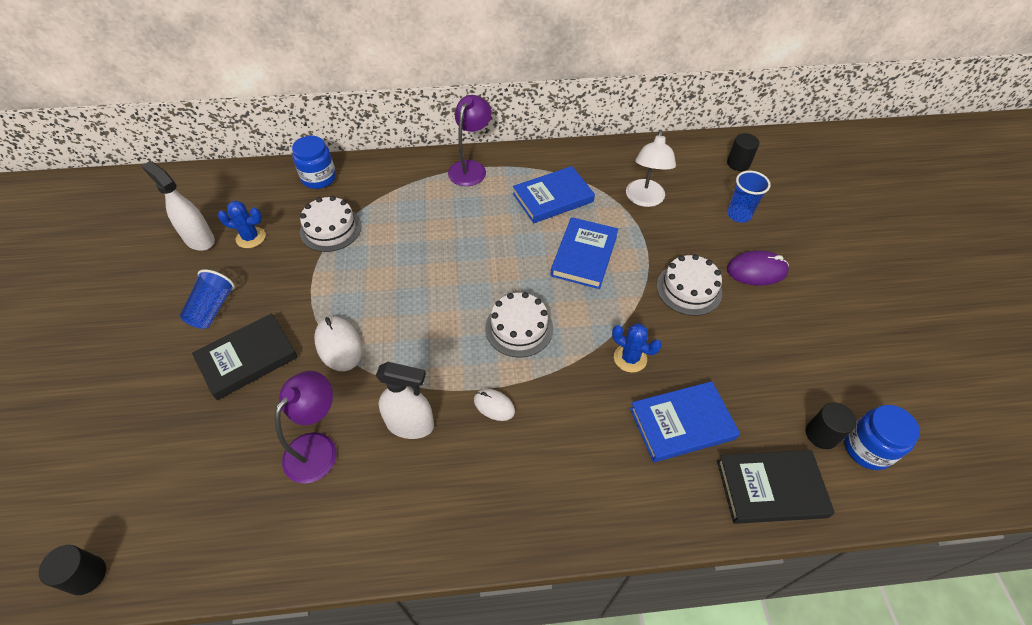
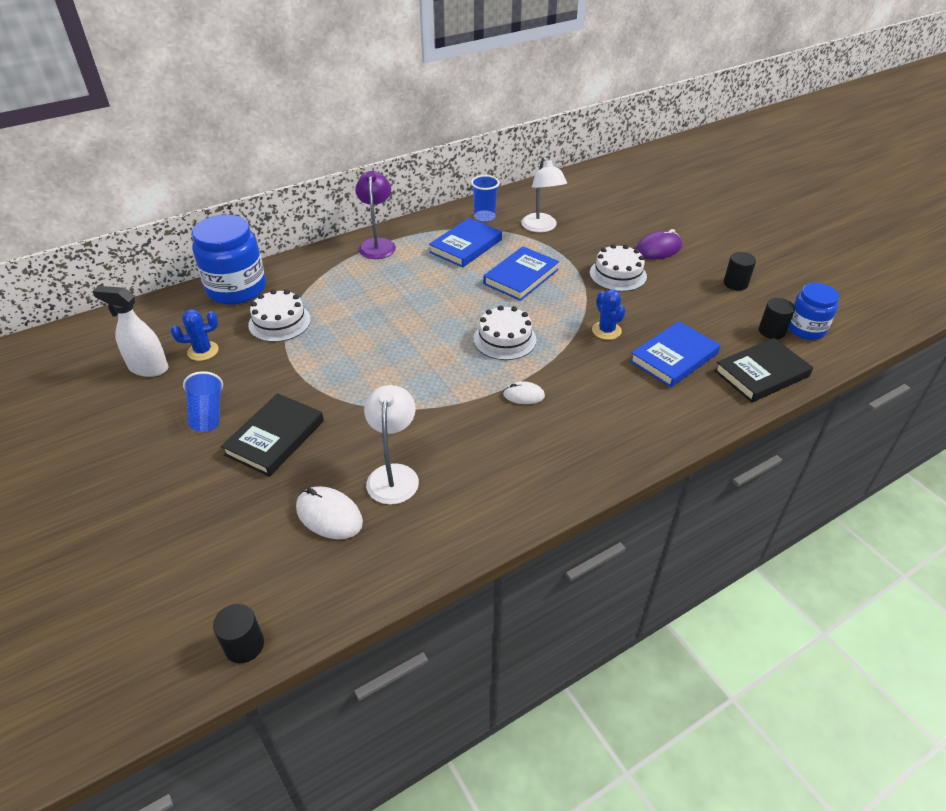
camera: 25 degrees left, 10 degrees down
purple lamp [275,371,337,483] -> white lamp [364,385,419,505]
blue jar [292,136,336,189] -> blue jar [192,215,266,305], size x1.65
white mouse [314,316,362,371] -> white mouse moved to [296,486,363,539]
white spray bottle [376,362,434,439] -> none
blue book [550,217,618,289] -> blue book turned 45 degrees clockwise [483,246,559,301]
blue cactus [612,323,662,373] -> blue cactus turned 60 degrees clockwise [592,290,626,340]
black cylinder [727,133,760,171] -> black cylinder moved to [724,252,756,291]
blue cup [727,171,771,223] -> blue cup moved to [471,175,500,222]

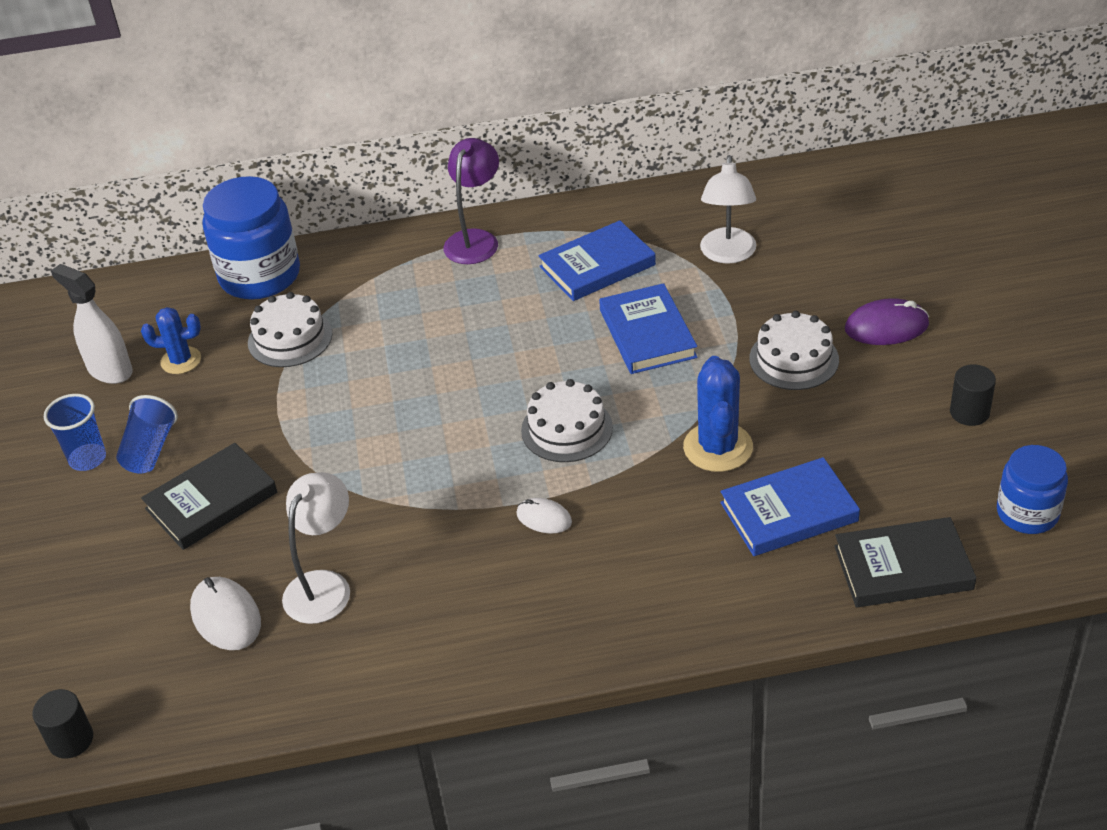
camera: 25 degrees right, 0 degrees up
blue cup [471,175,500,222] -> blue cup moved to [44,394,106,471]
blue book [483,246,559,301] -> blue book turned 75 degrees counterclockwise [599,283,697,374]
blue cactus [592,290,626,340] -> blue cactus [683,356,753,472], size x1.56
black cylinder [759,298,795,339] -> none

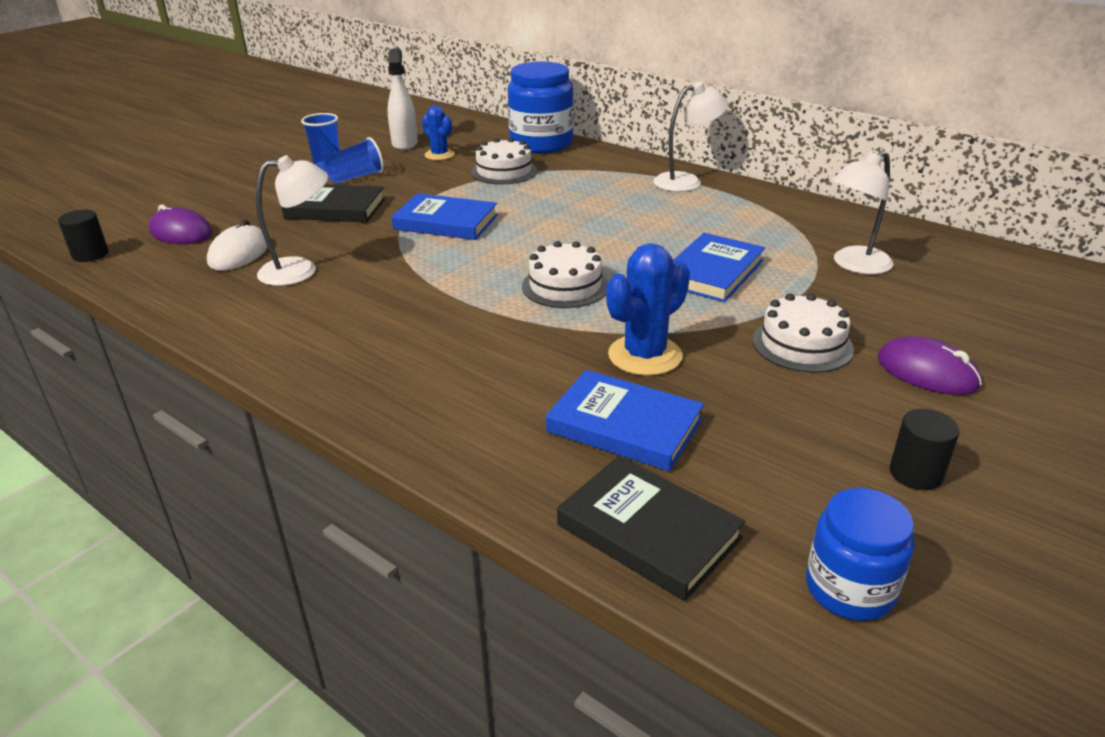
camera: 45 degrees right, 10 degrees down
purple lamp [444,138,499,264] -> white lamp [653,82,728,192]
white mouse [517,498,572,533] -> none
blue book [538,220,656,301] -> blue book moved to [391,193,498,240]
none -> purple mouse [149,205,213,244]

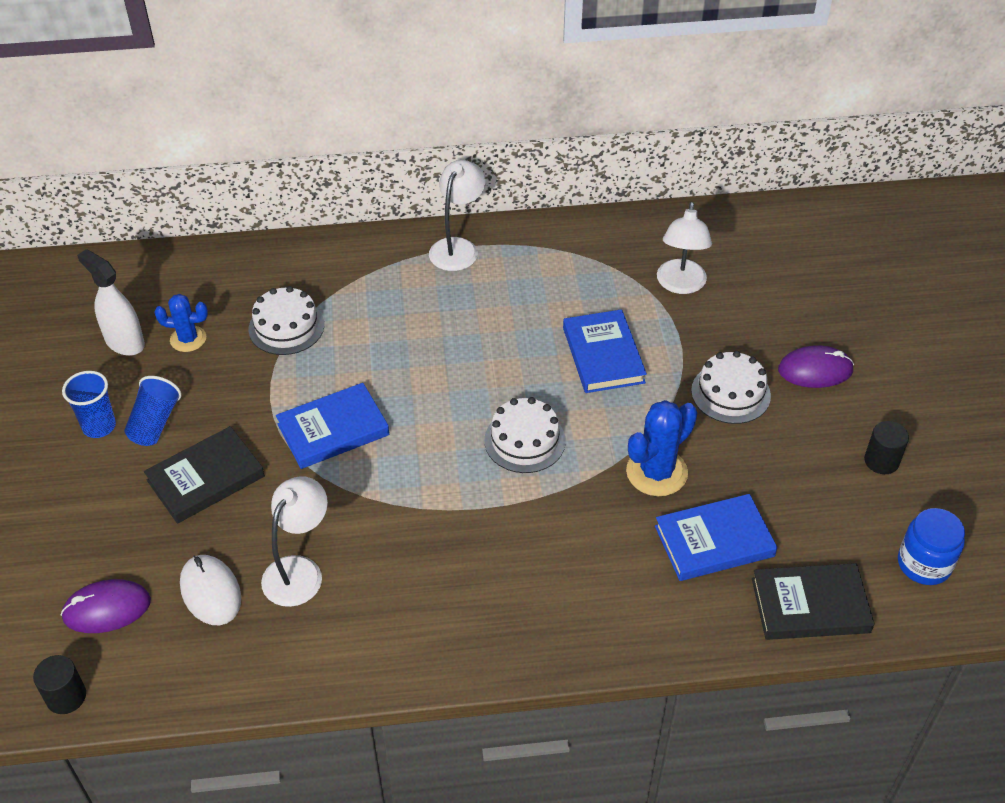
camera: 45 degrees left, 15 degrees up
blue jar [508,62,574,154] -> none
blue cactus [606,243,690,376] -> blue cactus turned 45 degrees clockwise [626,400,697,496]

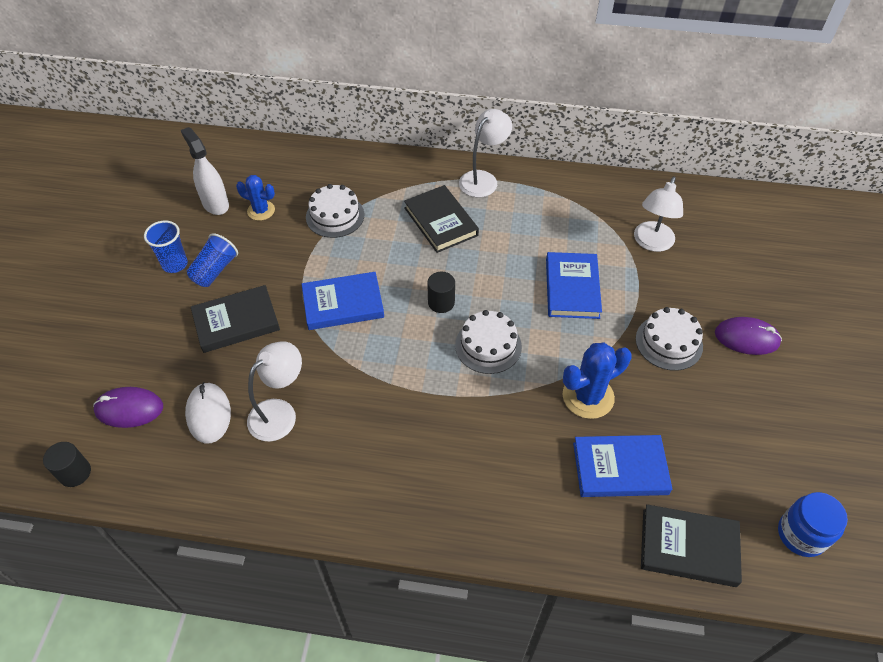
camera: 15 degrees right, 5 degrees up
black cylinder [864,421,909,474] -> black cylinder moved to [427,272,455,313]
none -> black book [404,185,479,253]

